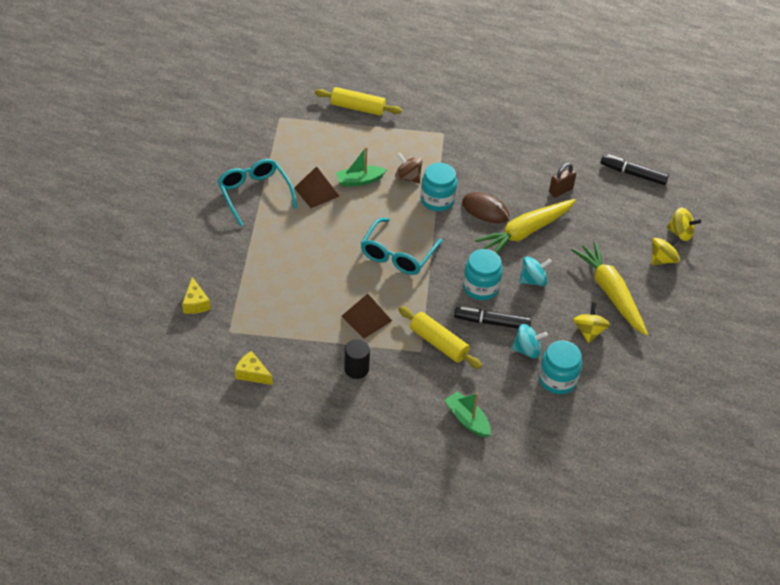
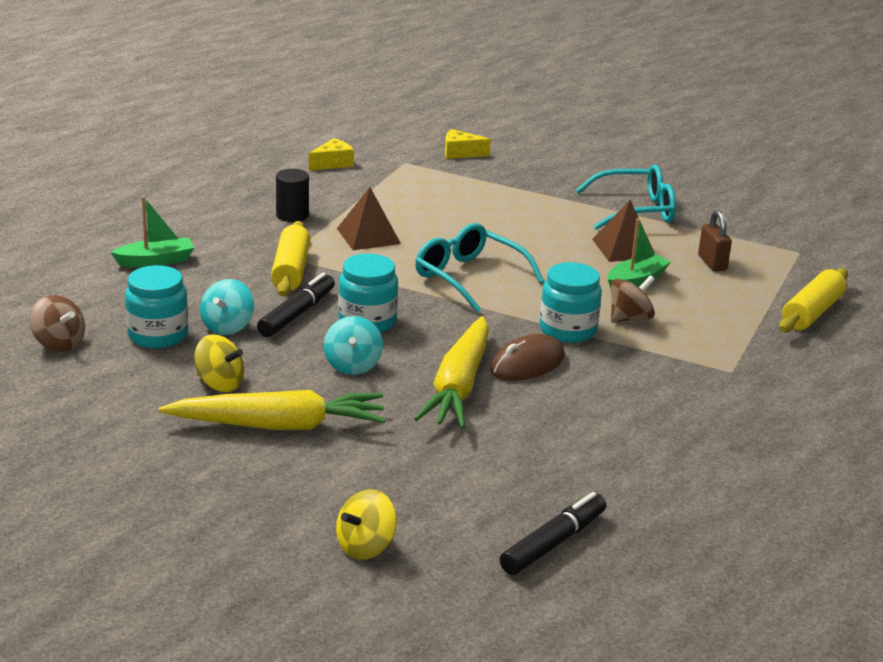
camera: 110 degrees right, 20 degrees down
green boat [336,146,387,187] -> green boat turned 45 degrees clockwise [608,218,671,288]
yellow rolling pin [398,306,482,369] -> yellow rolling pin turned 60 degrees counterclockwise [271,221,310,297]
yellow carrot [475,199,576,253] -> yellow carrot turned 150 degrees counterclockwise [414,316,489,428]
brown padlock [549,163,576,197] -> brown padlock moved to [698,210,732,272]
yellow spinning top [652,235,680,265] -> none
none -> brown spinning top [30,295,85,352]

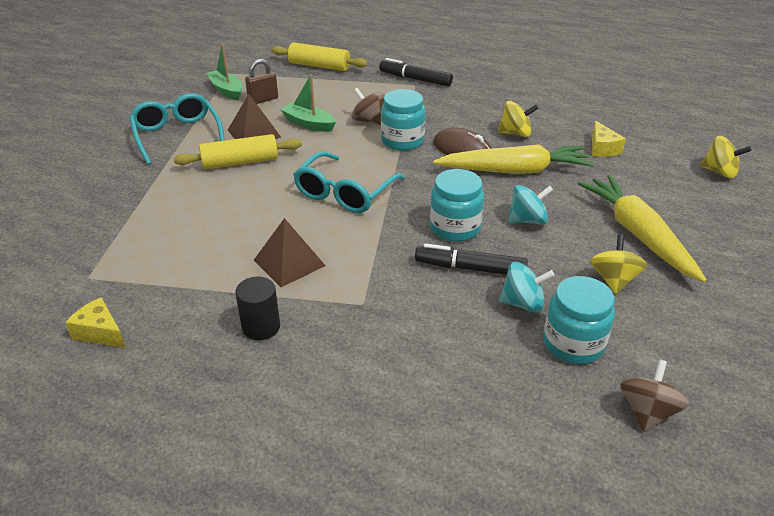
camera: 105 degrees left, 10 degrees up
green boat [111,196,194,267] -> green boat moved to [206,44,242,100]
yellow rolling pin [271,221,310,297] -> yellow rolling pin moved to [174,134,302,169]
yellow cheese [445,129,491,159] -> yellow cheese moved to [592,120,626,157]
black marker [500,492,606,575] -> black marker moved to [379,58,453,87]
none -> yellow spinning top [498,101,539,137]

